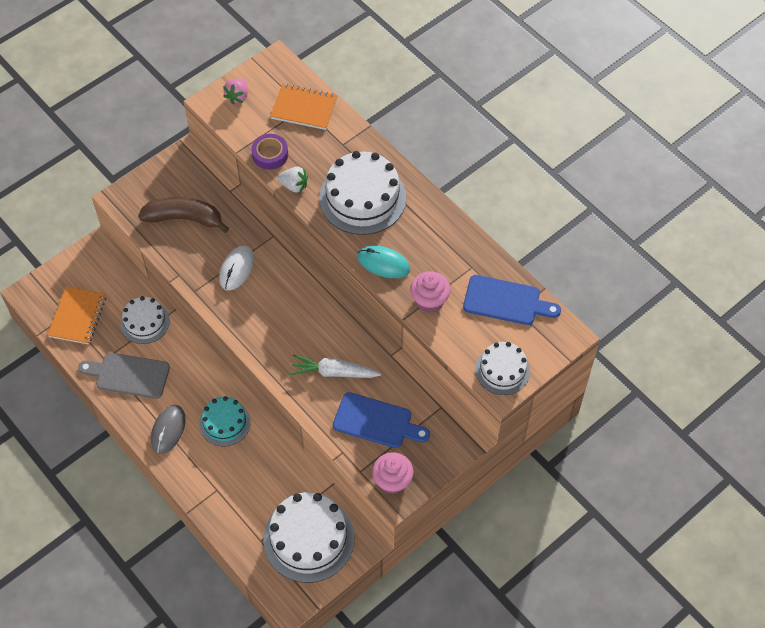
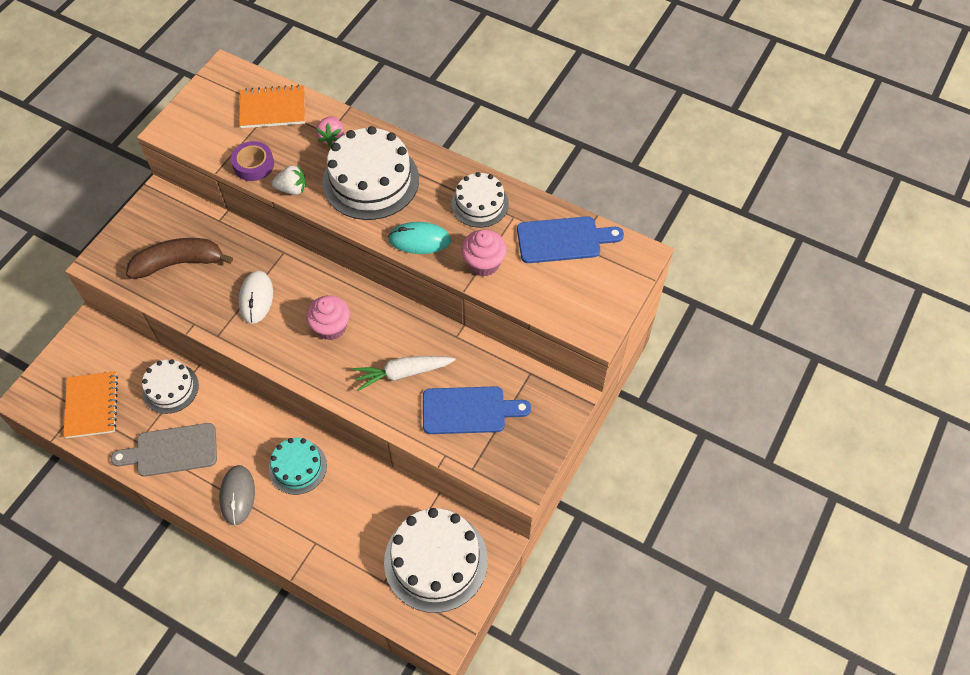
camera: 20 degrees left, 0 degrees up
pink strawberry [223,78,248,104] -> pink strawberry moved to [316,116,344,147]
pink cupcake [372,452,414,494] -> pink cupcake moved to [306,295,350,340]
white cake [475,342,530,395] -> white cake moved to [451,172,509,228]

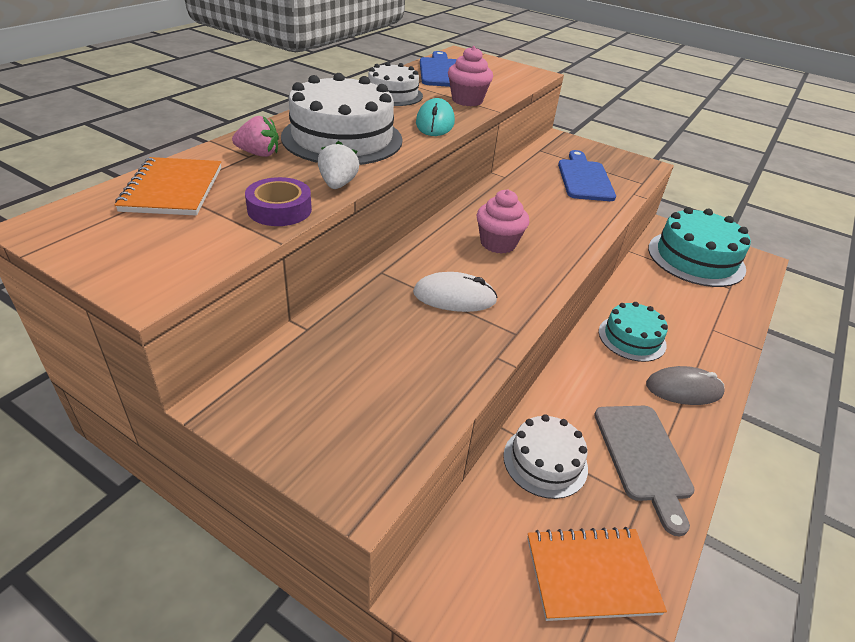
camera: 90 degrees left, 20 degrees down
brown banana [126,238,233,279] -> none
white carrot [353,356,455,391] -> none
white cake [384,508,488,613] -> turquoise cake [648,207,751,287]

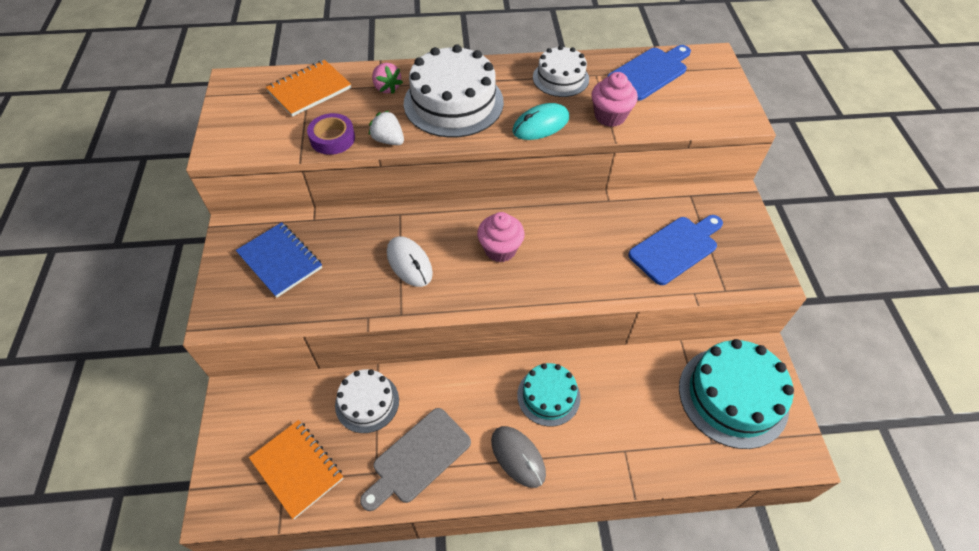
camera: 55 degrees right, 15 degrees up
white strawberry [318,141,359,189] -> white strawberry turned 105 degrees counterclockwise [369,111,404,145]
none -> blue notebook [236,222,322,298]

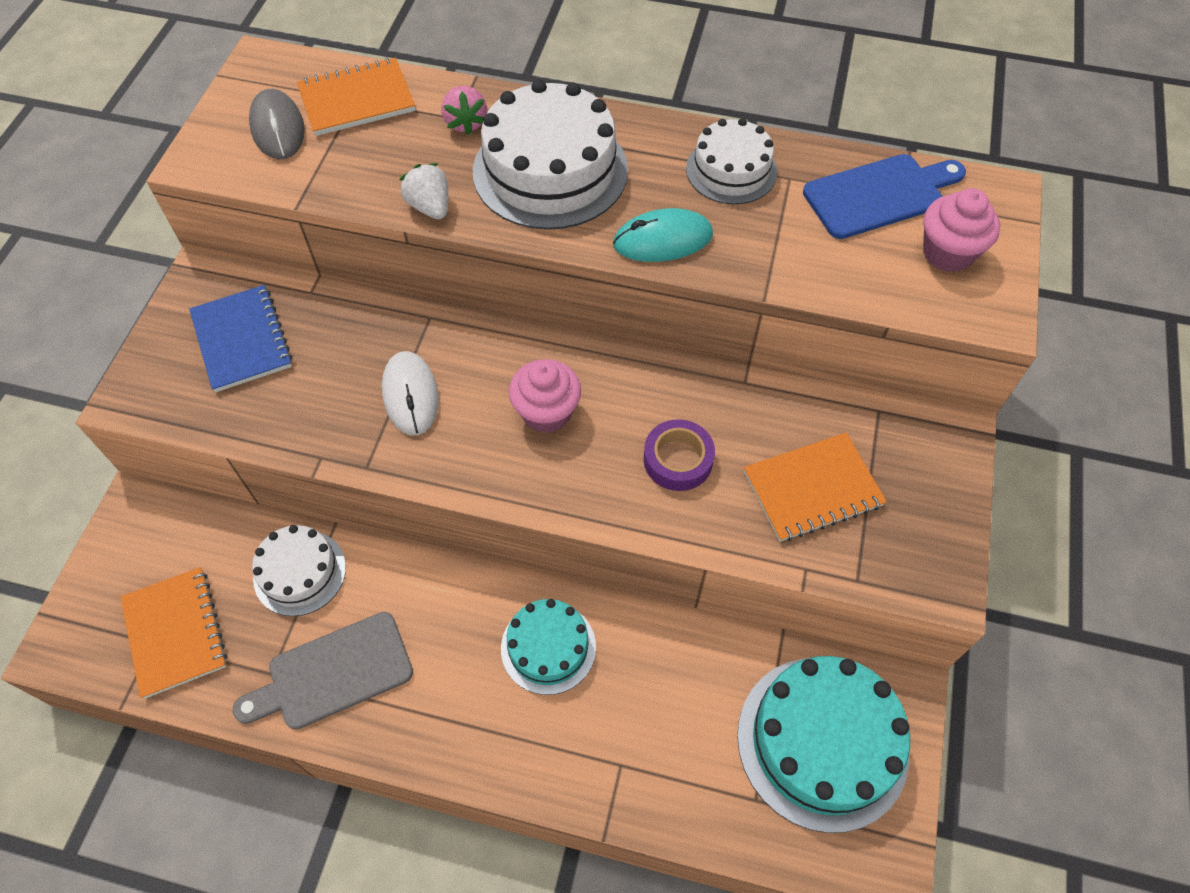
camera: 20 degrees right, 5 degrees up
purple tape [307,113,355,155] -> purple tape moved to [643,419,715,491]
grey mouse [491,426,546,488] -> grey mouse moved to [249,89,305,159]
pink cupcake [591,72,638,127] -> pink cupcake moved to [923,188,1000,272]
blue cutting board [628,215,723,285] -> orange notebook [744,433,887,542]

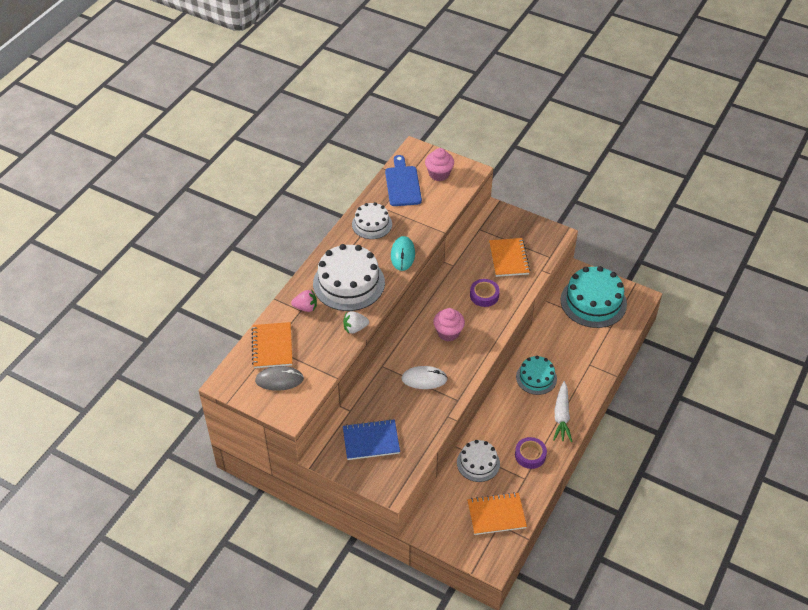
camera: 75 degrees left, 10 degrees down
grey cutting board [233,612,413,729] -> purple tape [515,437,547,469]
none -> white carrot [553,381,573,442]

